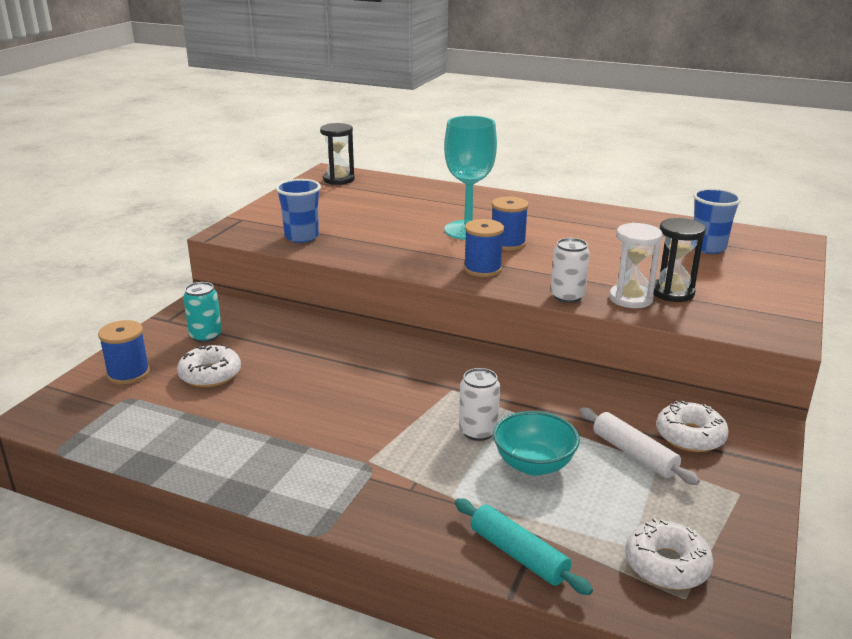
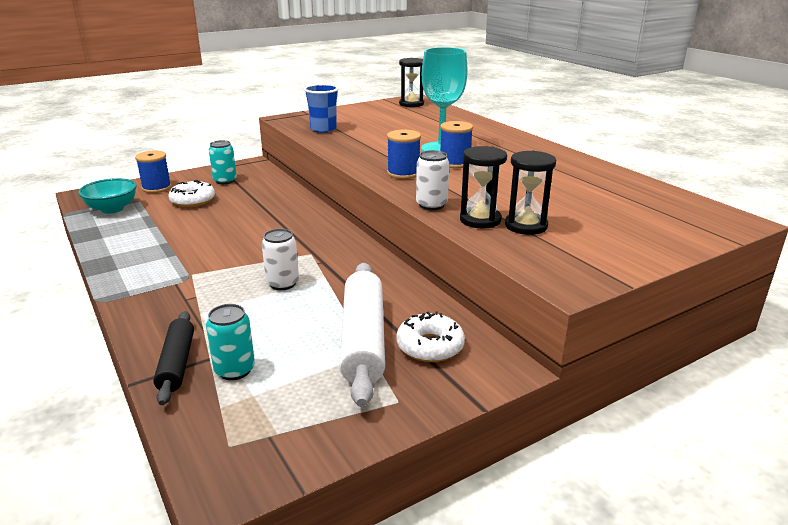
camera: 35 degrees right, 0 degrees up
turquoise rolling pin [455,498,593,595] -> black rolling pin [153,311,194,405]
turquoise bowl [493,411,580,476] -> turquoise bowl moved to [78,178,137,214]
white rolling pin [579,407,700,485] -> white rolling pin [339,263,385,407], size x1.68
white hourglass [609,223,663,308] -> black hourglass [460,146,507,229]
white donut [625,518,713,590] -> none
blue cup [693,188,742,254] -> none
none -> turquoise can [206,304,255,380]

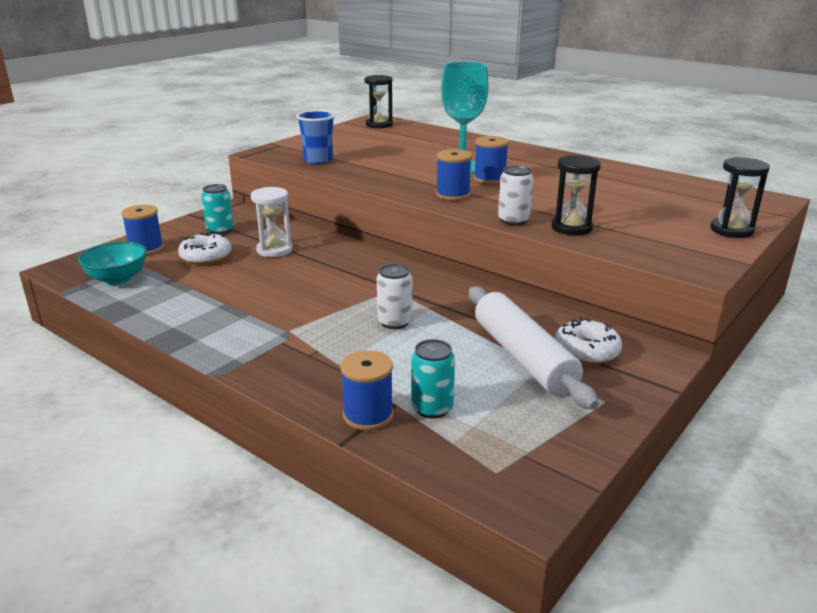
camera: 20 degrees left, 0 degrees up
black rolling pin [153,311,194,405] -> blue spool [340,350,394,431]
black hourglass [505,150,556,235] -> black hourglass moved to [710,157,770,238]
none -> white hourglass [251,187,293,257]

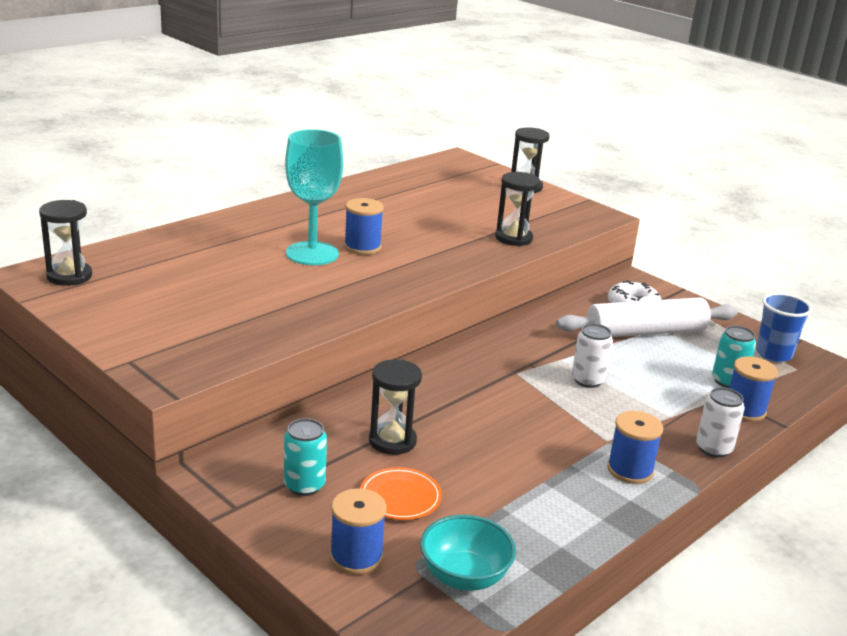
camera: 85 degrees left, 0 degrees up
white donut [178,232,232,265] -> orange plate [360,467,442,520]
white hourglass [251,187,293,257] -> black hourglass [369,359,422,455]
blue cup [296,110,335,164] -> blue cup moved to [756,293,812,362]
blue spool [436,149,472,200] -> blue spool moved to [607,411,663,484]
white can [498,165,533,226] -> white can moved to [696,387,745,458]

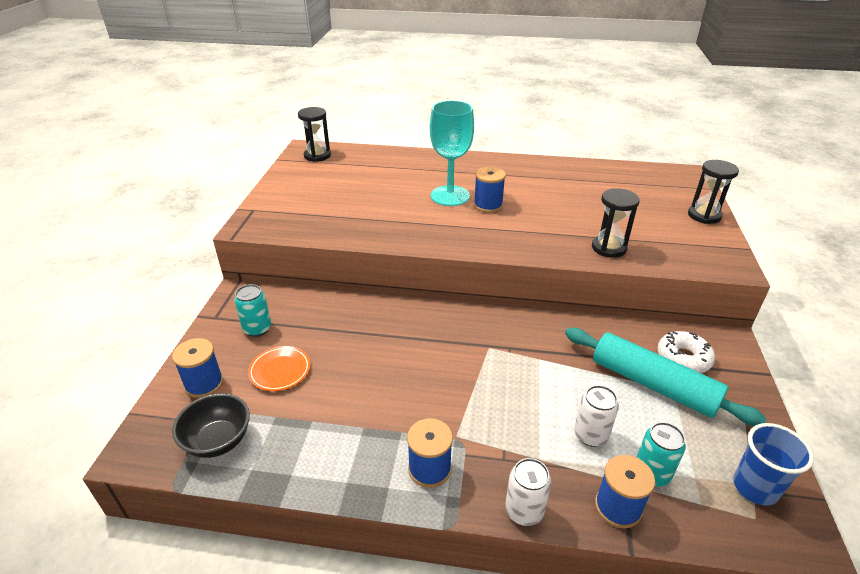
camera: 55 degrees right, 10 degrees up
black hourglass [369,359,422,455] -> none
turquoise bowl [420,515,516,591] -> black bowl [172,393,250,458]
white rolling pin [556,297,738,337] -> turquoise rolling pin [565,328,766,426]
white can [572,324,613,388] -> white can moved to [574,385,619,447]

